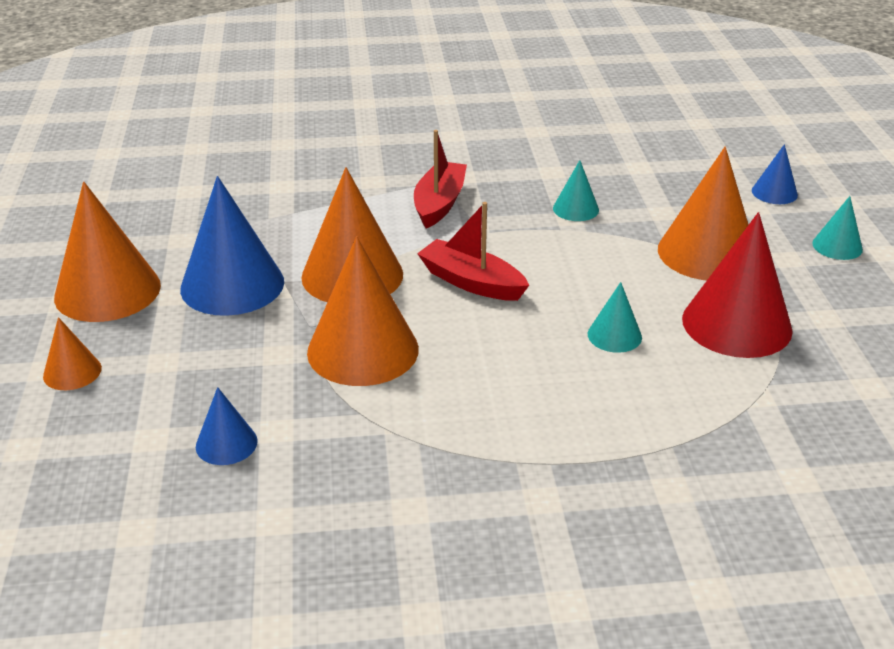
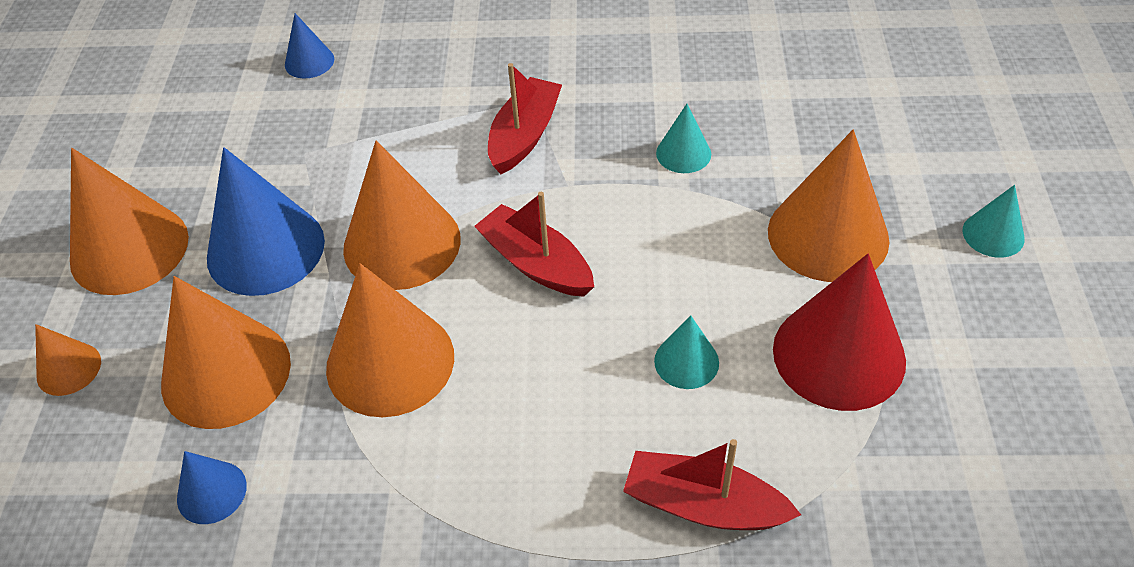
camera: 10 degrees right, 15 degrees up
blue cone [752,144,798,204] -> blue cone moved to [285,13,334,78]
none -> orange cone [161,276,291,429]
none -> red boat [623,439,801,530]

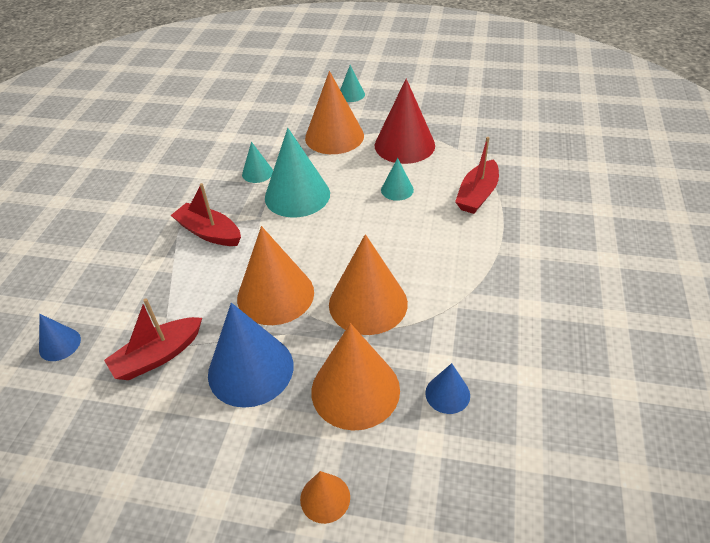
camera: 80 degrees left, 5 degrees down
orange cone [70,148,189,295] -> none
red boat [474,192,594,297] -> red boat moved to [104,298,202,380]
none -> turquoise cone [265,128,330,218]

